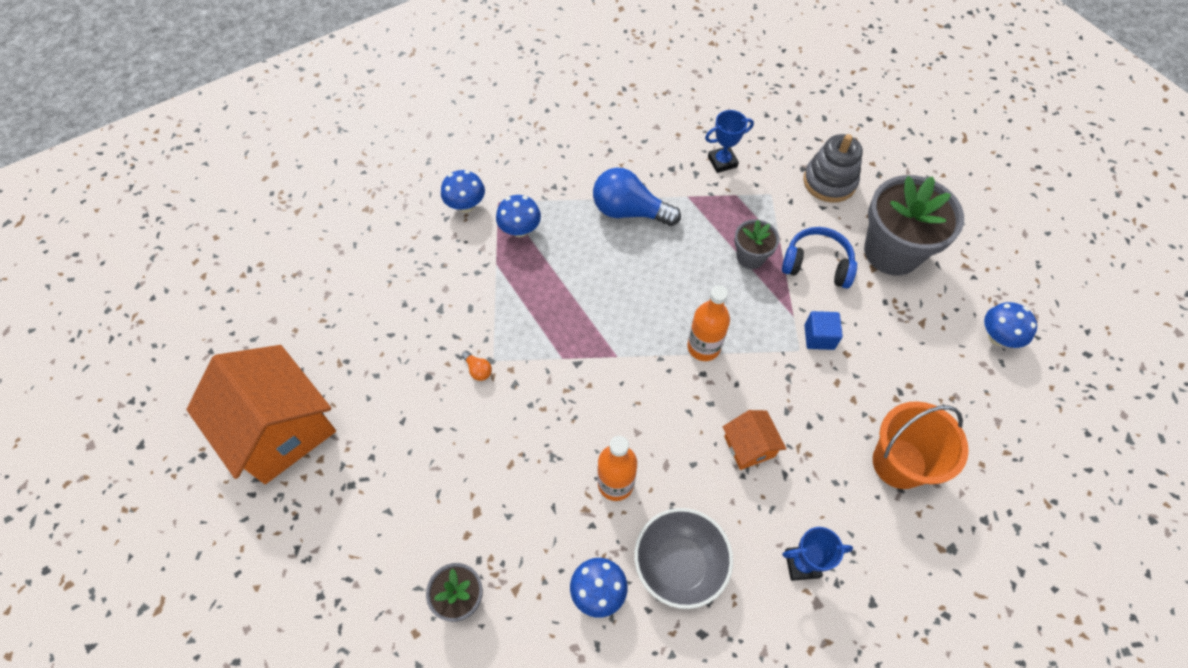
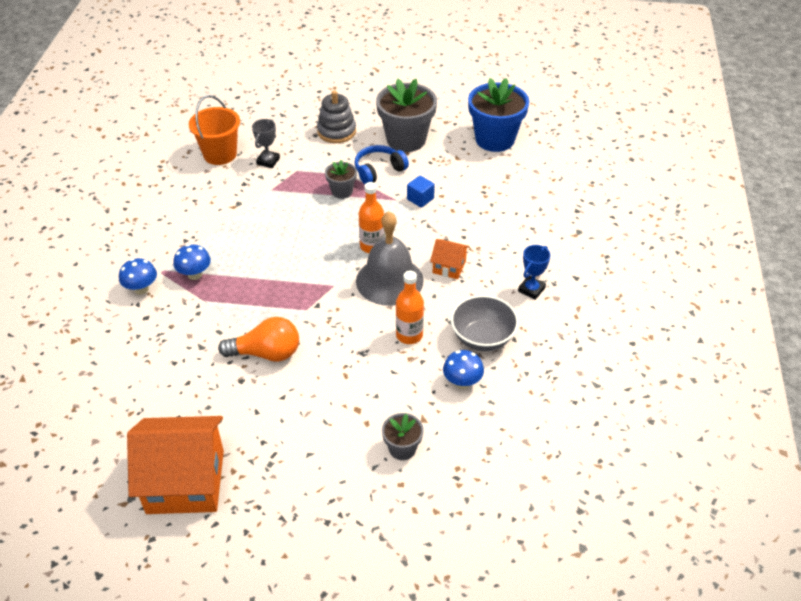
camera: 50 degrees left, 15 degrees down
orange light bulb [462,351,492,381] -> orange light bulb [218,317,299,362], size x2.47
blue light bulb [593,168,681,226] -> none
blue trophy [705,110,754,173] -> grey trophy [252,119,280,168]
orange bucket [873,401,969,489] -> orange bucket moved to [189,95,240,165]
blue mushroom [984,302,1037,348] -> blue flower pot [468,78,529,152]
none -> grey bell [356,211,423,306]

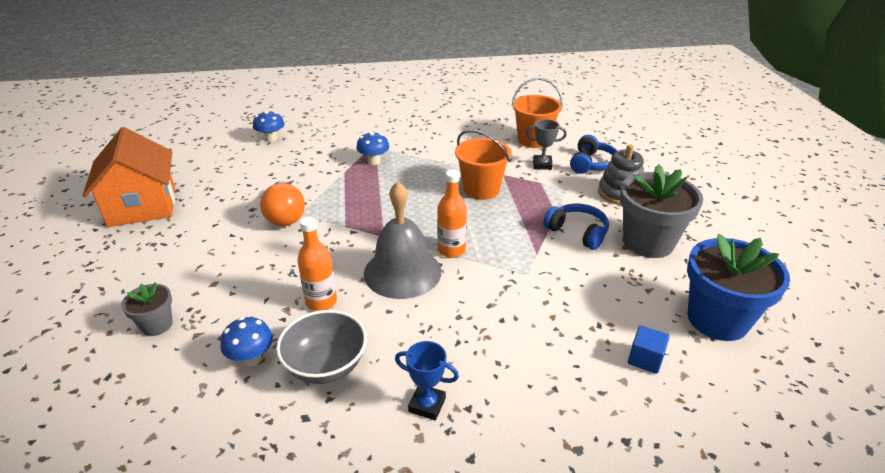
camera: 75 degrees right, 10 degrees down
blue mushroom [119,258,157,294] -> blue mushroom moved to [253,111,285,142]
grey flower pot [325,160,357,199] -> none
blue cube [407,175,435,208] -> blue cube moved to [628,325,669,374]
orange house [430,239,470,279] -> none
none -> orange bucket [455,130,512,200]
none -> blue headphones [570,135,617,174]

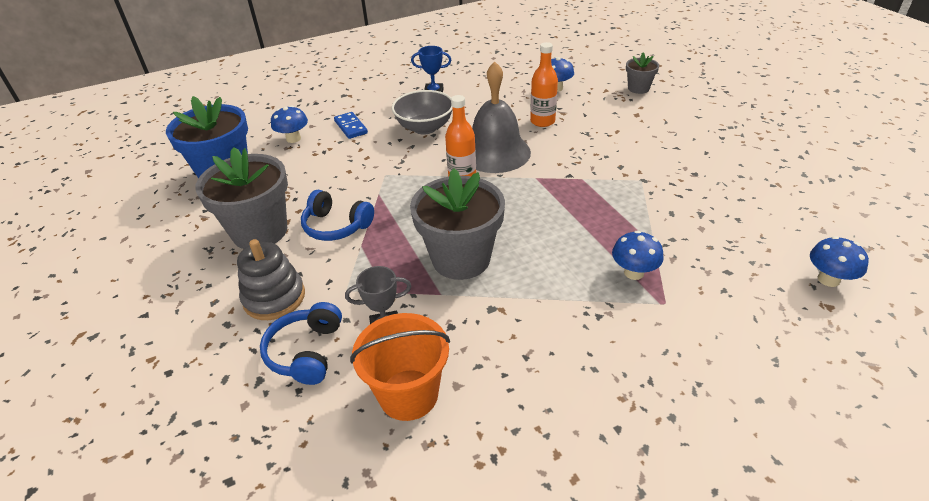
camera: 165 degrees right, 5 degrees up
orange house [83,127,175,227] -> none
orange light bulb [260,181,305,226] -> none
grey bowl [276,310,367,384] -> grey bowl moved to [392,90,453,135]
orange bucket [455,130,512,200] -> grey flower pot [410,168,505,280]
blue cube [628,325,669,374] -> blue mushroom [271,106,308,143]
none -> blue domino [334,112,368,139]

